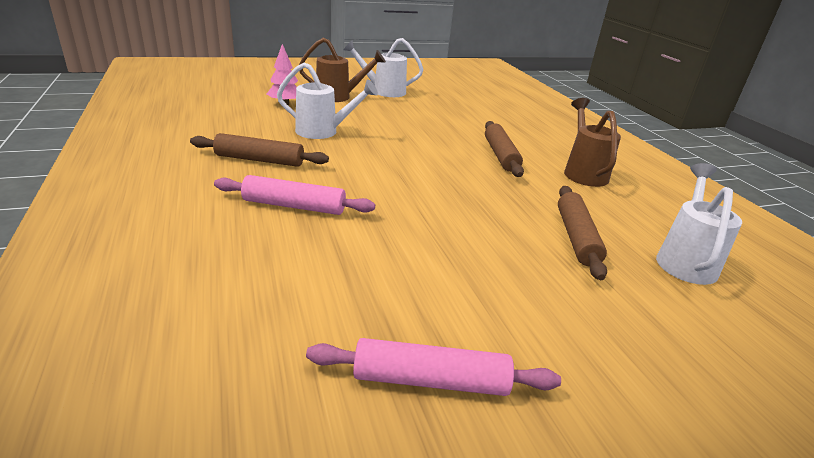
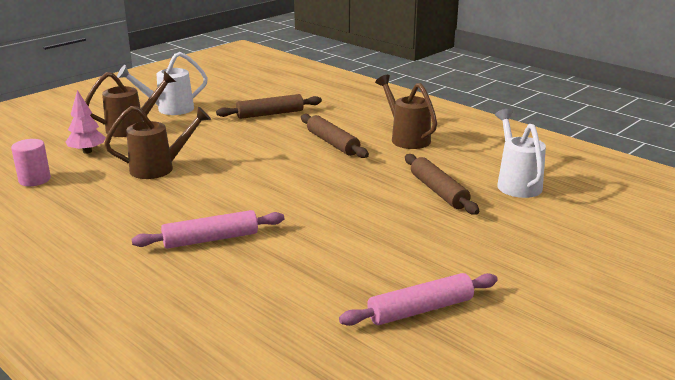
camera: 25 degrees left, 5 degrees down
brown rolling pin [190,133,329,167] -> brown rolling pin moved to [216,94,322,119]
white watering can [277,62,378,139] -> brown watering can [104,106,211,179]
none -> pink cylinder [11,139,51,186]

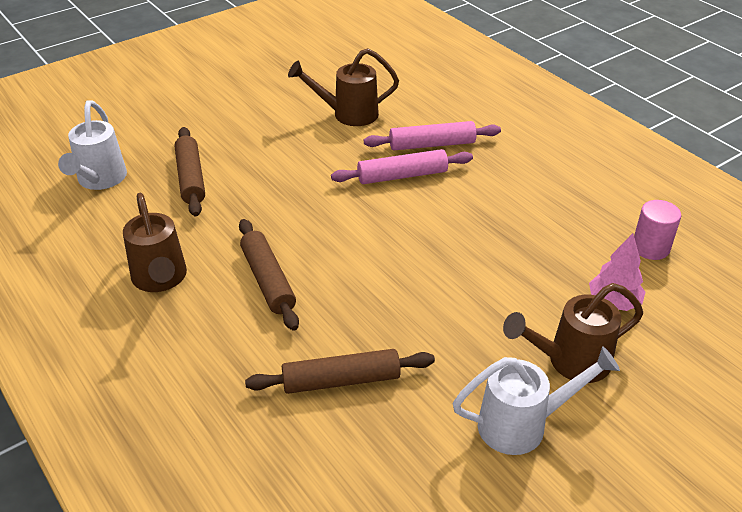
camera: 170 degrees left, 15 degrees up
brown watering can [104,106,211,179] -> brown watering can moved to [288,48,399,126]
pink rolling pin [339,273,498,326] -> pink rolling pin moved to [331,149,473,184]

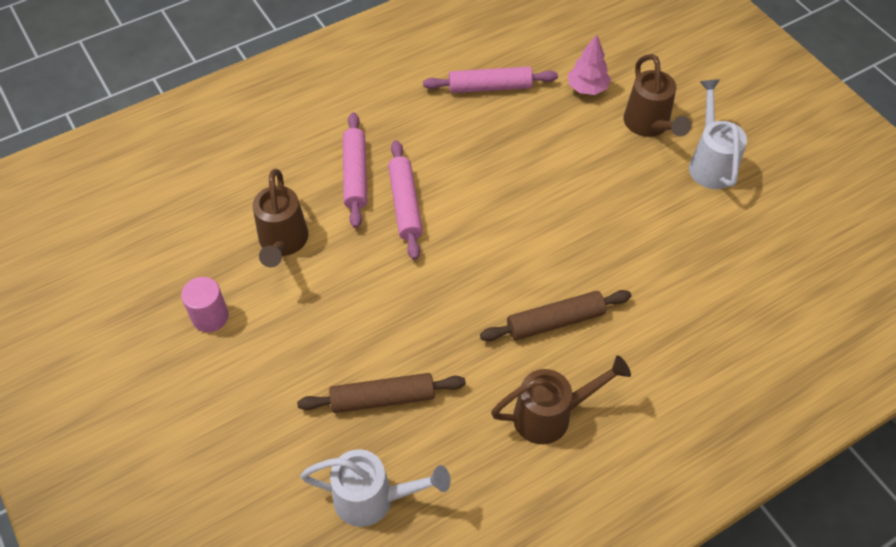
camera: 85 degrees left, 15 degrees up
brown rolling pin [245,349,435,394] -> none
pink cylinder [634,200,681,260] -> pink cylinder moved to [181,277,229,332]
none -> pink rolling pin [423,66,558,93]

